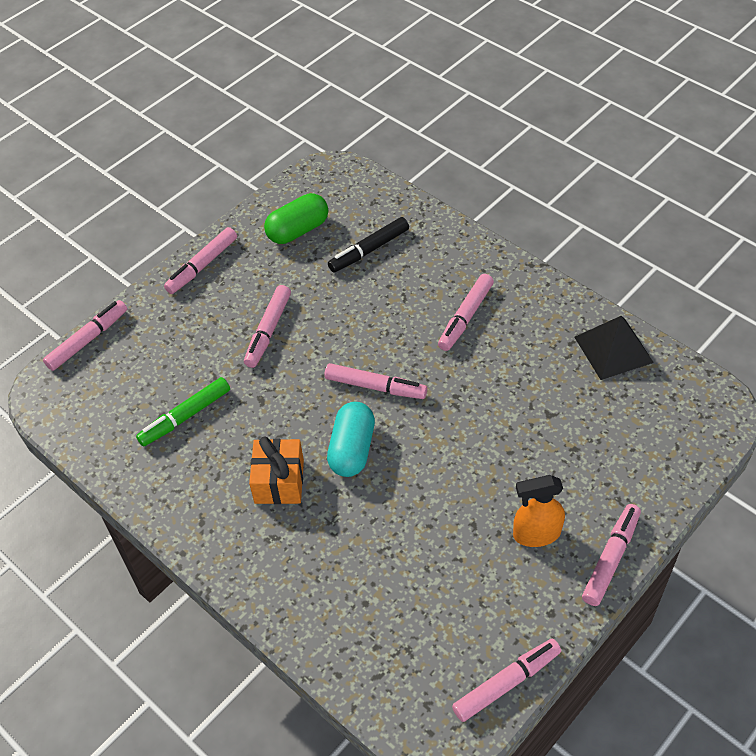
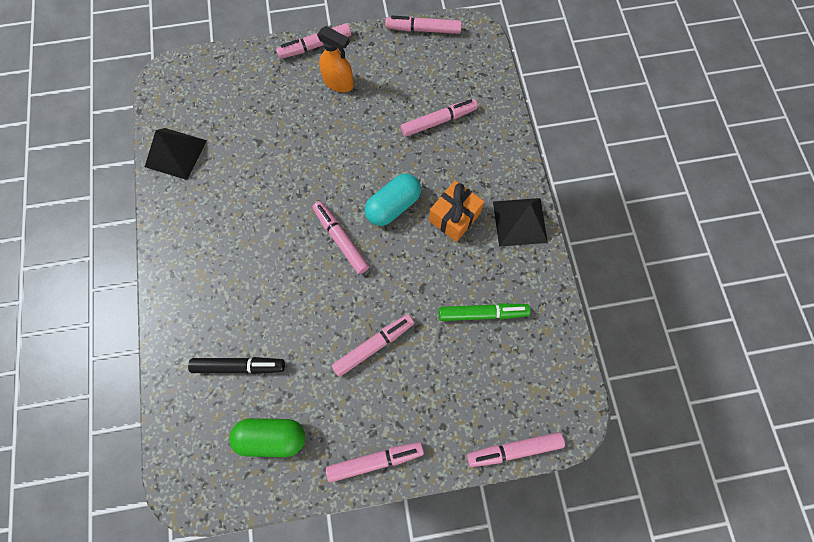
camera: 145 degrees left, 20 degrees up
pink marker [438,274,494,351] -> pink marker moved to [401,99,478,137]
none -> black pyramid [493,198,548,247]

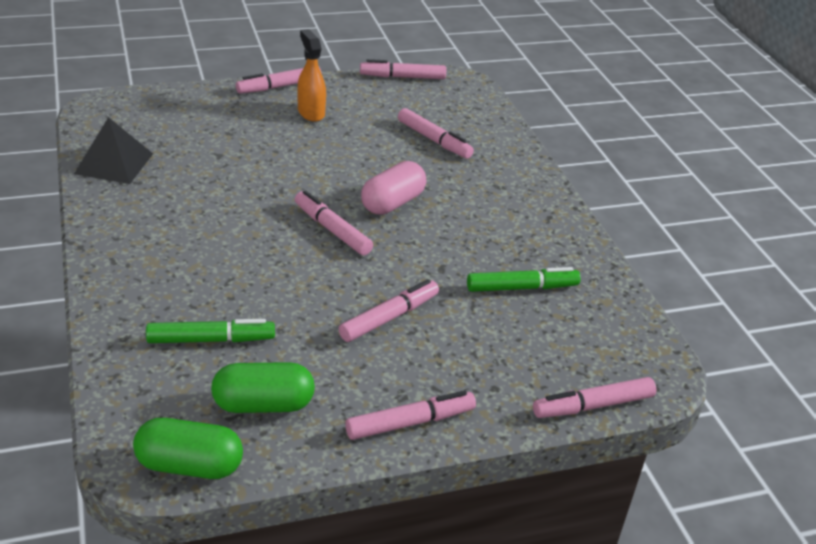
camera: 10 degrees left, 35 degrees down
black marker [188,357,285,374] -> green marker [146,319,275,343]
orange spray bottle [317,26,354,92] -> orange spray bottle turned 135 degrees counterclockwise [297,29,326,122]
turquoise capsule [365,173,421,226] -> pink capsule [361,161,426,215]
pink marker [401,99,478,137] -> pink marker turned 75 degrees clockwise [398,108,474,159]
orange gift [429,181,484,242] -> none
black pyramid [493,198,548,247] -> none
none -> green capsule [133,418,243,479]

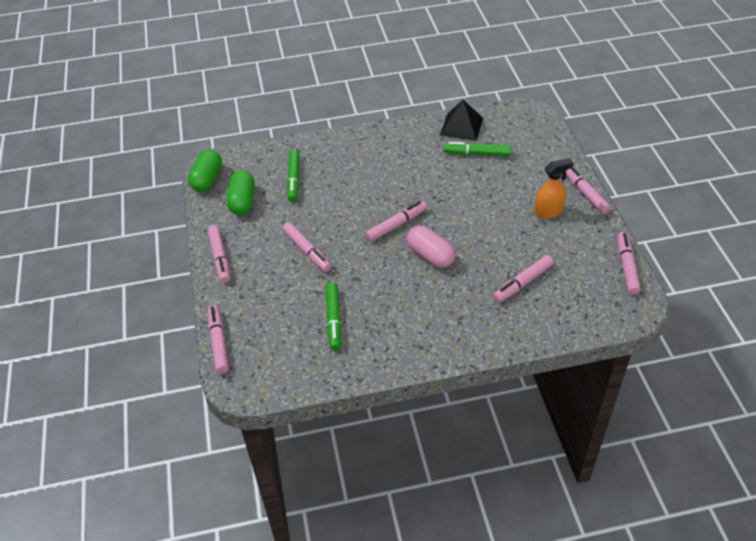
camera: 100 degrees right, 10 degrees up
none -> green marker [443,142,511,156]

